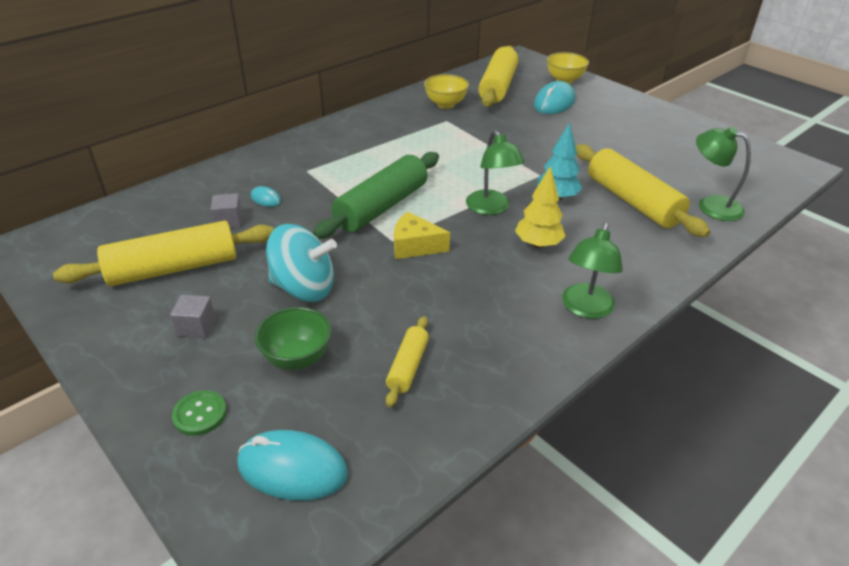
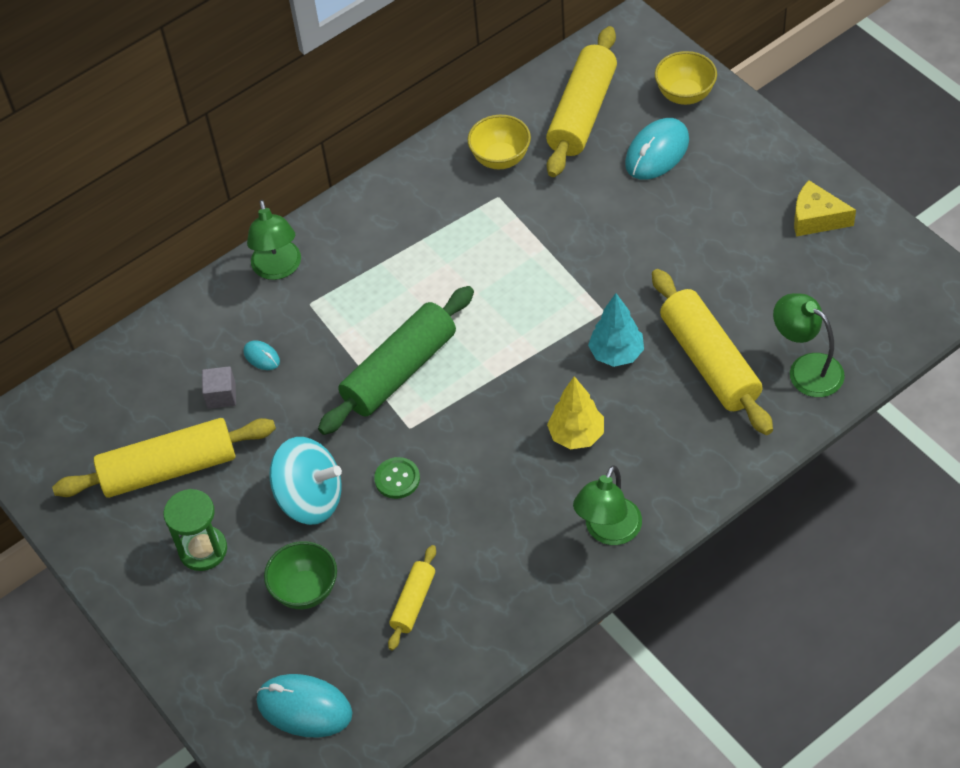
camera: 10 degrees right, 15 degrees up
grey cube [170,295,215,338] -> green hourglass [163,489,227,571]
green button [172,390,227,436] -> green button moved to [374,457,420,499]
yellow cheese [394,212,450,259] -> yellow cheese moved to [794,180,856,237]
green lamp [466,130,525,215] -> green lamp moved to [247,200,301,280]

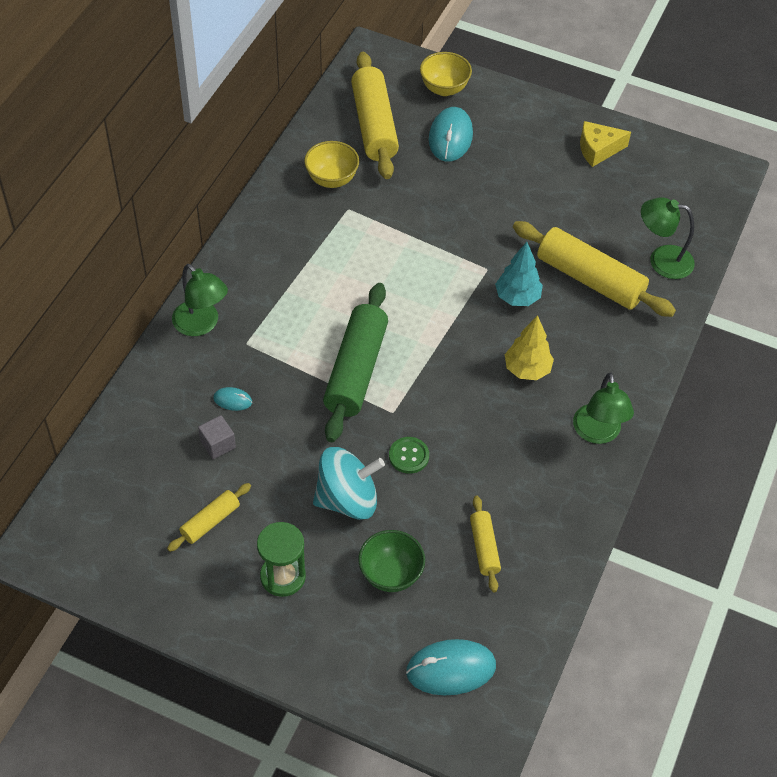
camera: 35 degrees left, 0 degrees up
yellow rolling pin [52,418,276,498] -> yellow rolling pin [167,483,251,552], size x0.51

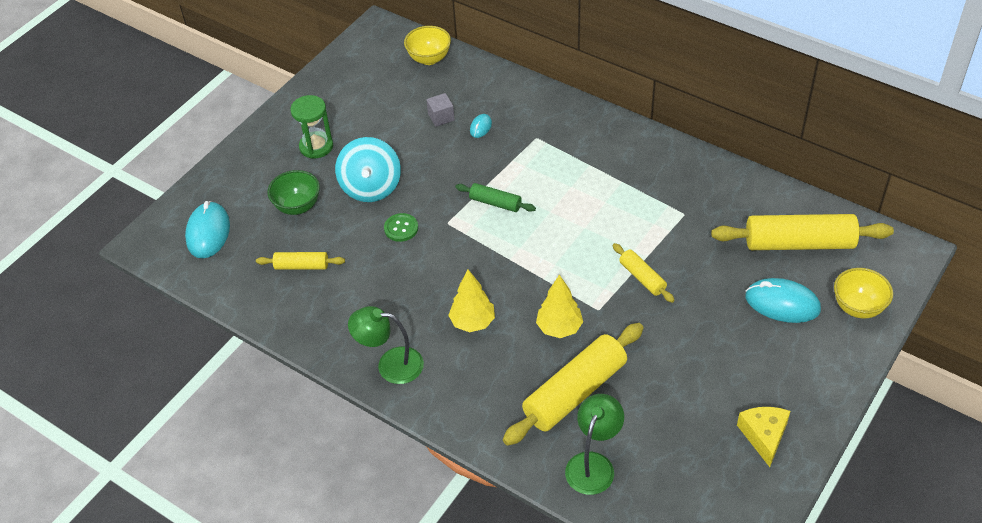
camera: 105 degrees right, 5 degrees down
yellow rolling pin [167,483,251,552] -> yellow rolling pin moved to [613,243,675,303]
green lamp [172,264,228,336] -> none
yellow bowl [304,141,359,188] -> yellow bowl moved to [404,26,451,65]
green rolling pin [323,283,388,442] -> green rolling pin [455,183,536,212], size x0.51
turquoise tree [495,242,543,306] -> yellow tree [536,274,583,338]

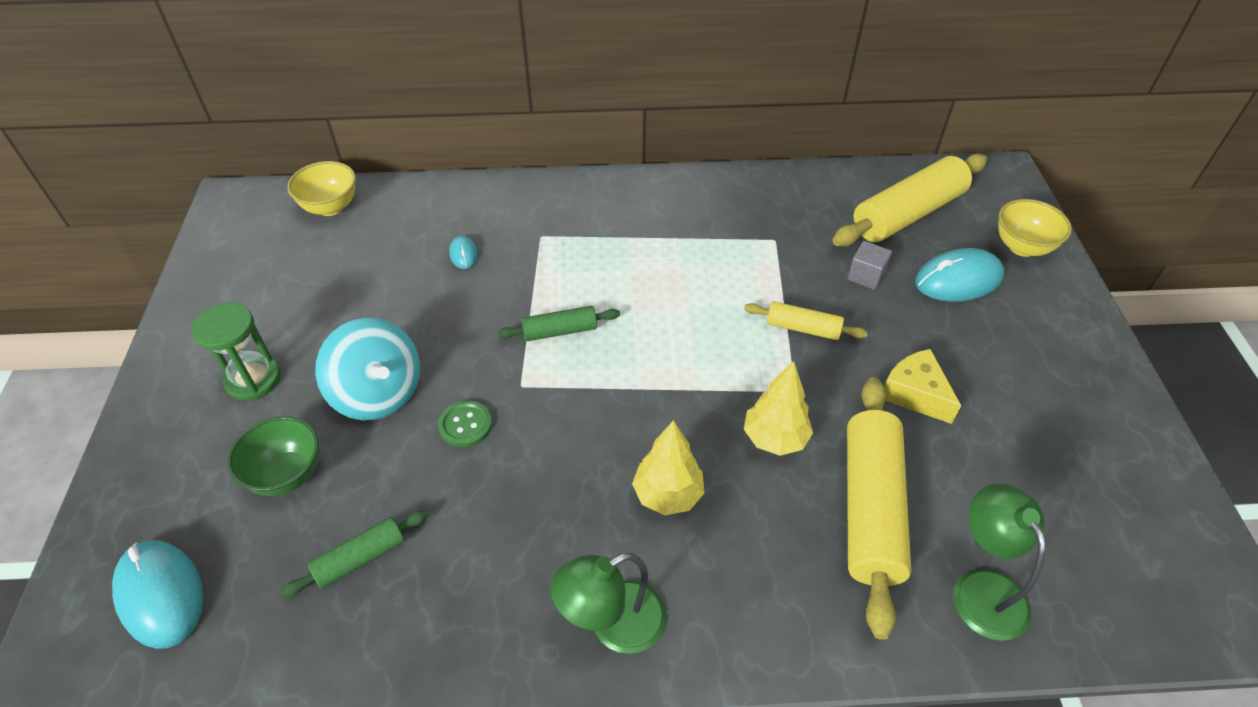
camera: 40 degrees left, 0 degrees up
yellow rolling pin [256,252,345,270] -> green rolling pin [282,511,428,597]
grey cube [426,93,455,127] -> grey cube moved to [847,241,892,290]
yellow cheese [737,407,791,467] -> yellow cheese moved to [884,349,961,424]

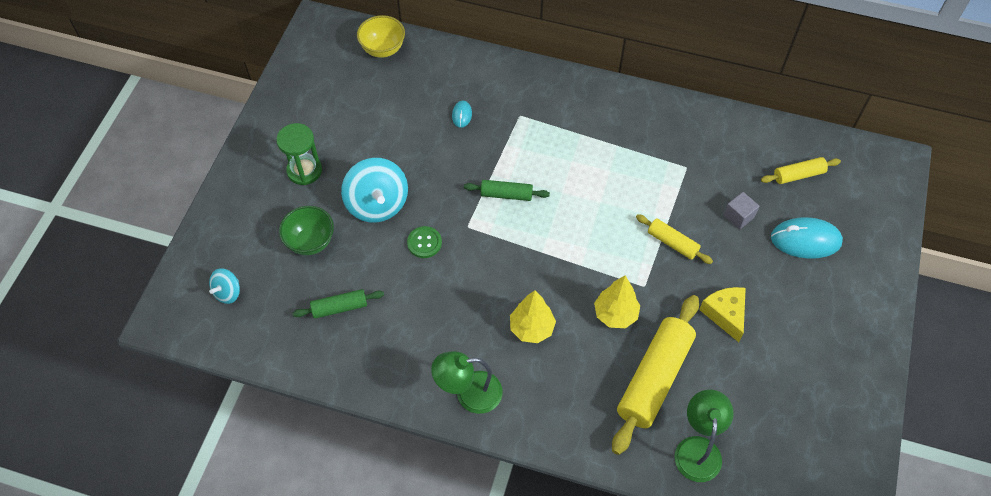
camera: 20 degrees right, 10 degrees up
turquoise mouse [112,540,203,649] -> turquoise spinning top [209,268,240,304]
yellow rolling pin [832,154,987,246] -> yellow rolling pin [761,157,841,184], size x0.51
yellow bowl [998,199,1072,257] -> none

